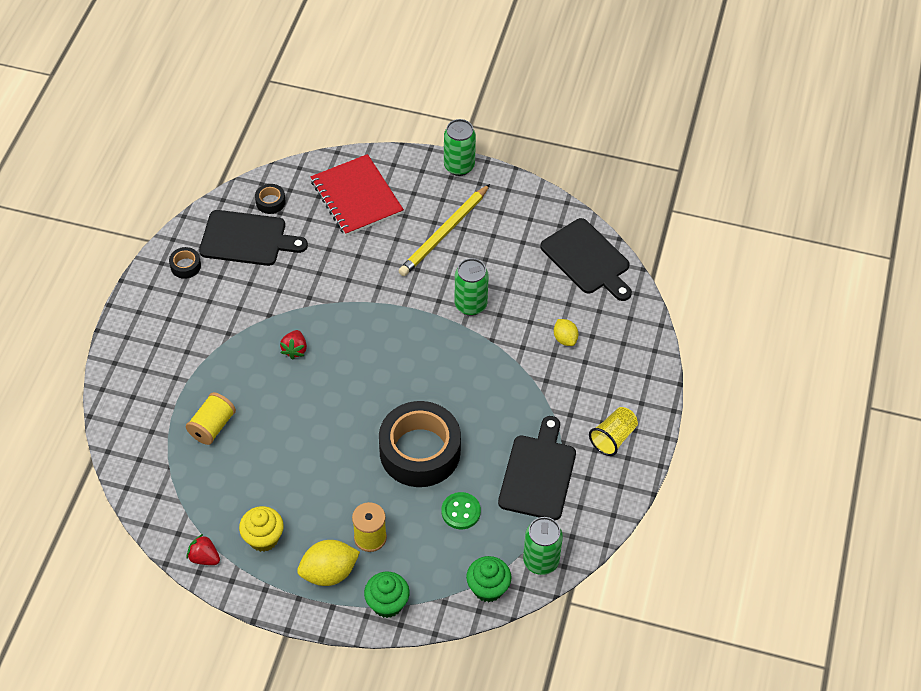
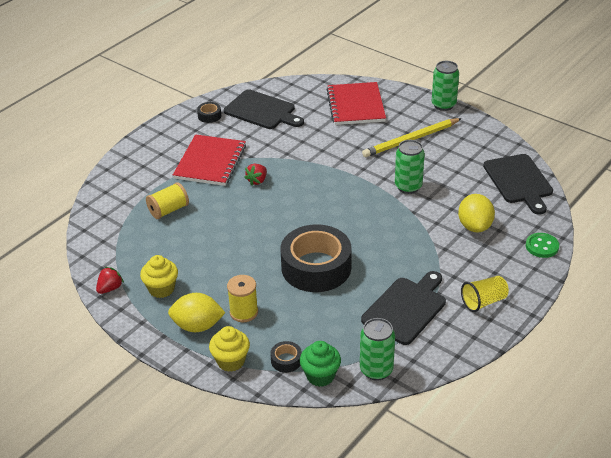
camera: 25 degrees right, 15 degrees down
red strawberry [187,534,220,565] -> red strawberry turned 75 degrees clockwise [96,267,124,294]
black tape [255,184,286,214] -> black tape moved to [270,341,302,373]
green cupcake [364,572,410,618] -> yellow cupcake [209,326,250,372]
green button [442,492,481,529] -> green button moved to [526,233,559,258]
yellow lemon [554,319,579,346] -> yellow lemon [458,194,495,232], size x1.71
none -> red notebook [173,134,246,186]

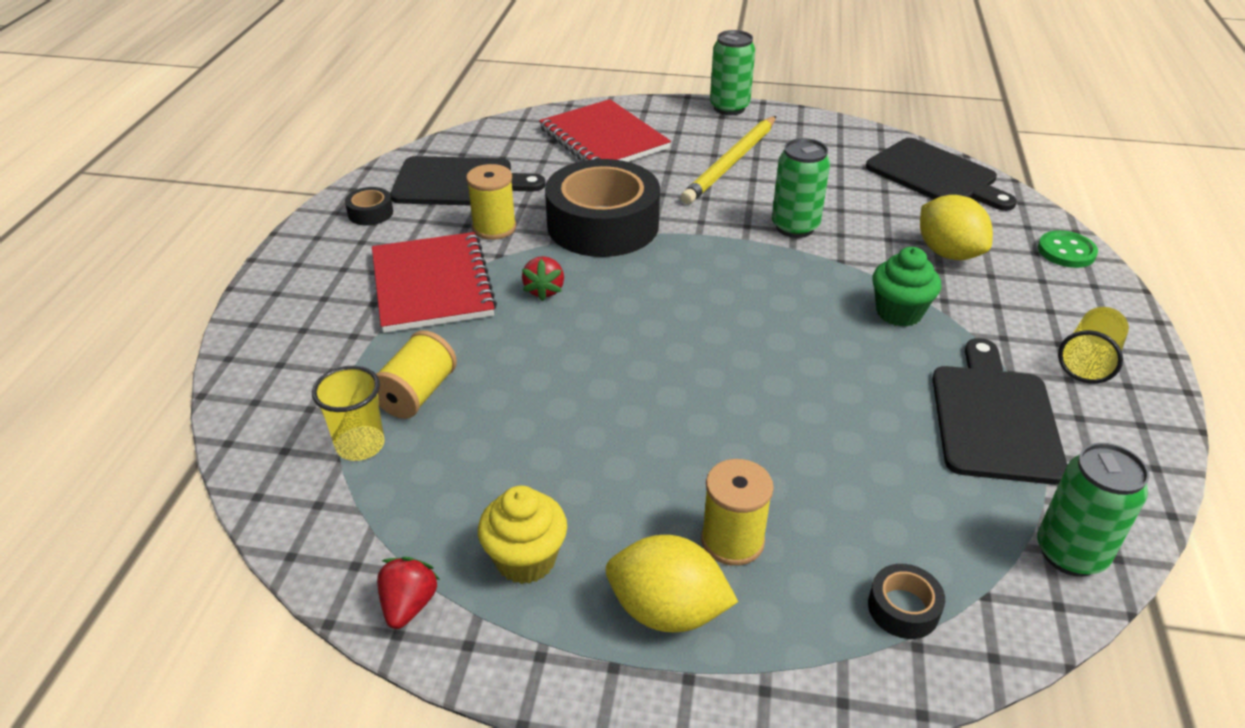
camera: 30 degrees left, 0 degrees up
yellow lemon [168,293,225,332] -> yellow lemon turned 45 degrees clockwise [606,535,738,632]
yellow cupcake [209,326,250,372] -> none
black tape [281,224,352,292] -> black tape moved to [545,159,660,257]
green cupcake [300,341,341,387] -> green cupcake moved to [872,247,941,327]
none -> yellow cup [312,366,385,461]
none -> yellow spool [466,164,516,240]

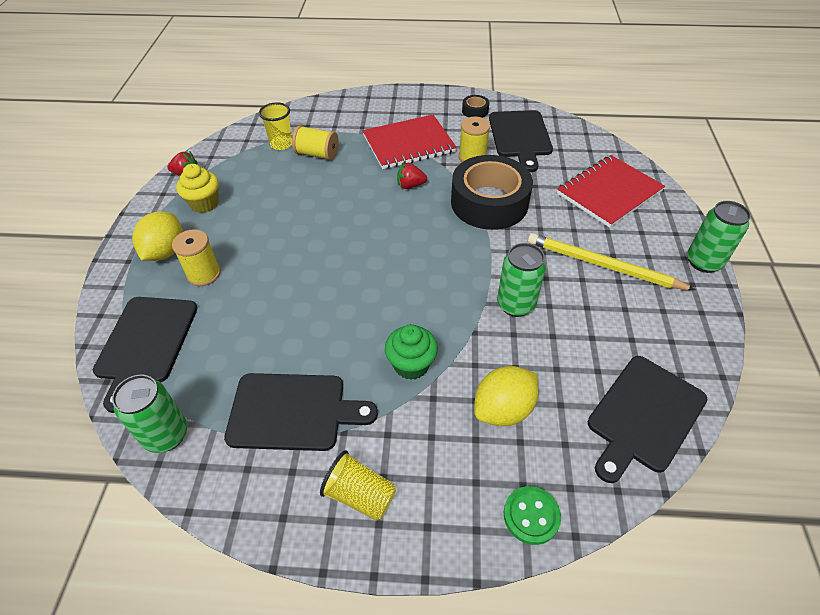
camera: 85 degrees right, 10 degrees up
black tape [868,564,945,639] -> black cutting board [93,297,197,413]

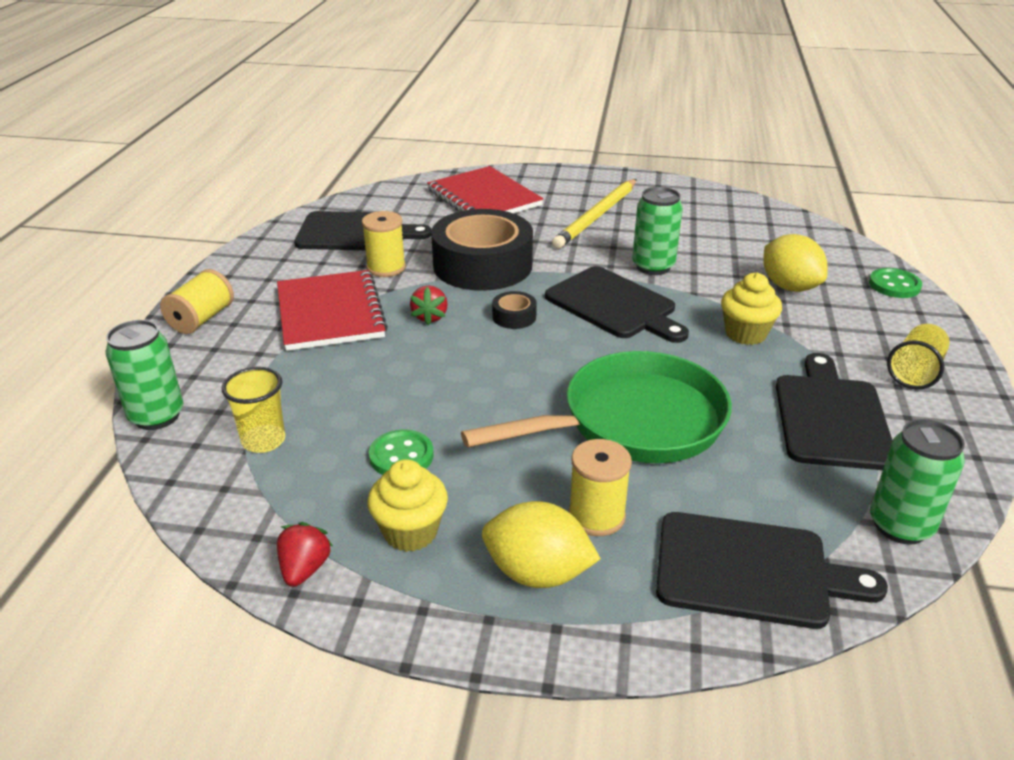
camera: 85 degrees left, 15 degrees down
yellow spool [292,125,339,160] -> yellow spool moved to [160,269,234,334]
green cupcake [385,324,438,380] -> yellow cupcake [721,273,782,345]
black tape [462,95,489,118] -> black tape moved to [492,291,537,329]
black cutting board [588,356,708,483] -> black cutting board moved to [545,266,689,343]
green can [687,201,751,273] -> green can moved to [105,320,183,430]
none -> green button [369,430,434,475]
none -> green pan [461,351,732,463]

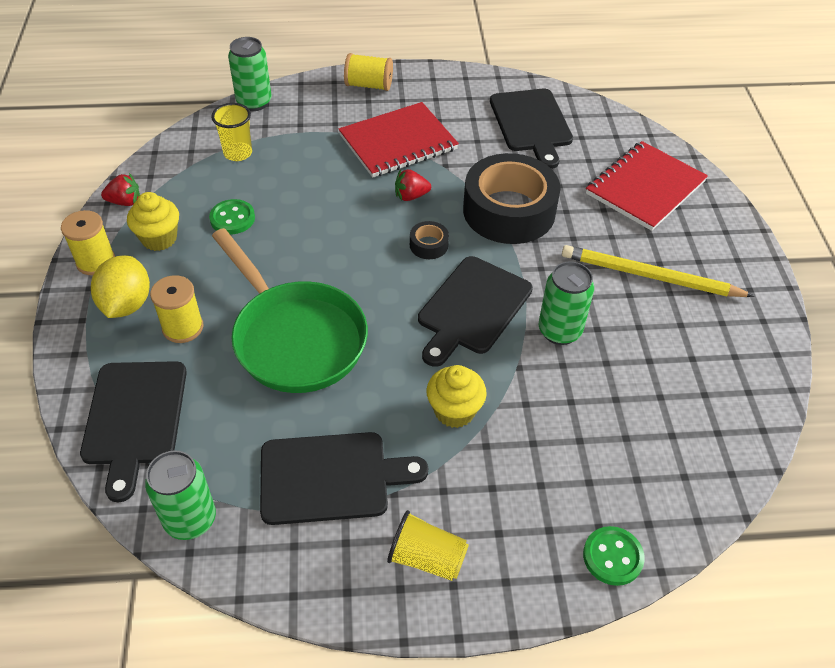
camera: 75 degrees right, 15 degrees up
yellow spool [362,211,406,277] -> yellow spool moved to [61,210,115,275]
yellow lemon [763,234,828,292] -> none

